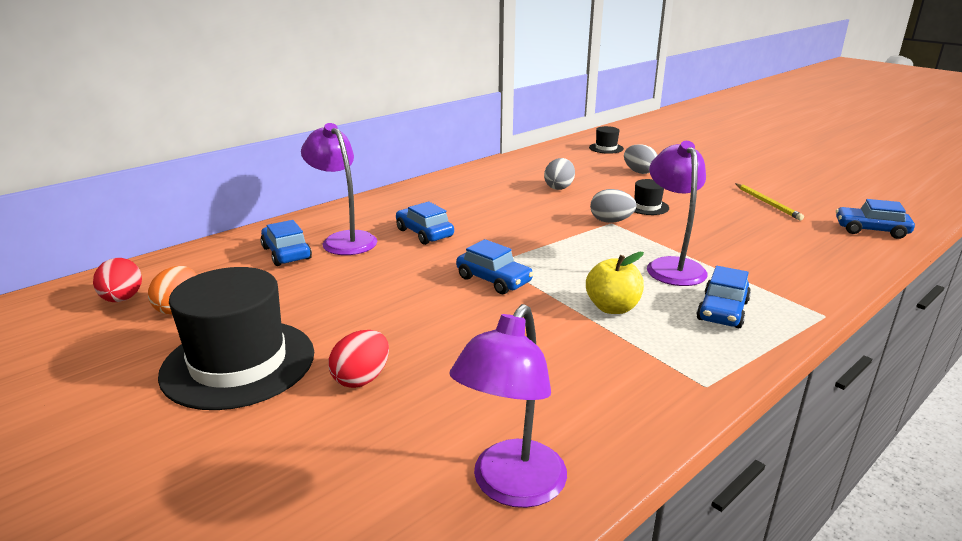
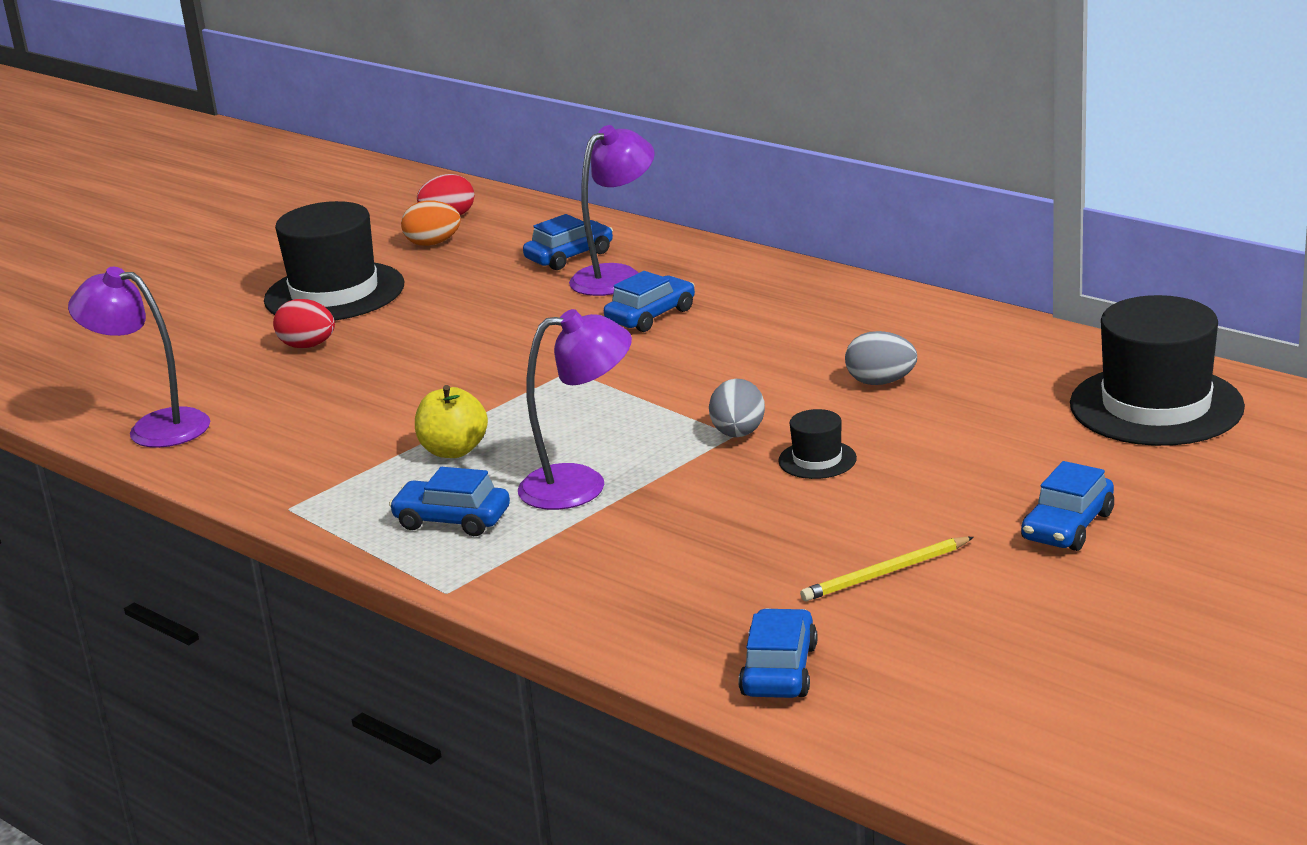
camera: 85 degrees right, 0 degrees up
blue car [456,239,534,294] -> blue car moved to [1021,461,1114,551]
black hat [589,126,624,154] -> black hat [1070,295,1245,446], size x2.22
grey egg [624,144,658,174] -> none

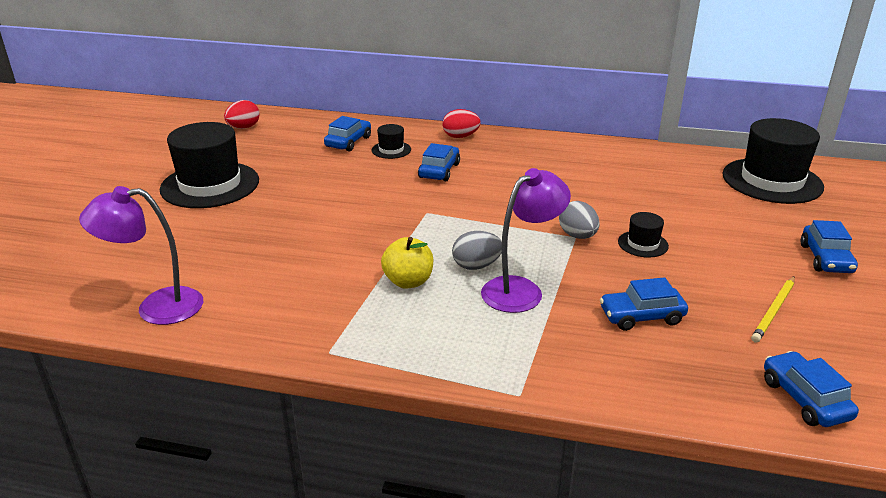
camera: 30 degrees left, 5 degrees up
red egg [273,299,335,348] -> red egg moved to [442,109,481,138]
blue car [389,467,510,536] -> blue car moved to [600,277,688,331]
orange egg [401,200,461,246] -> none
purple lamp [569,125,655,296] -> black hat [371,124,411,159]
grey egg [845,331,917,385] -> grey egg moved to [452,231,502,270]

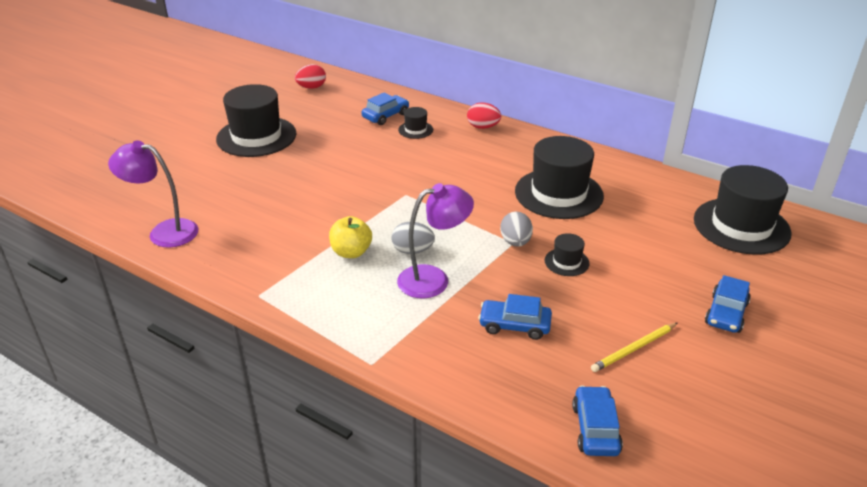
camera: 20 degrees right, 5 degrees up
blue car [418,143,460,181] -> none
none -> black hat [515,136,604,219]

